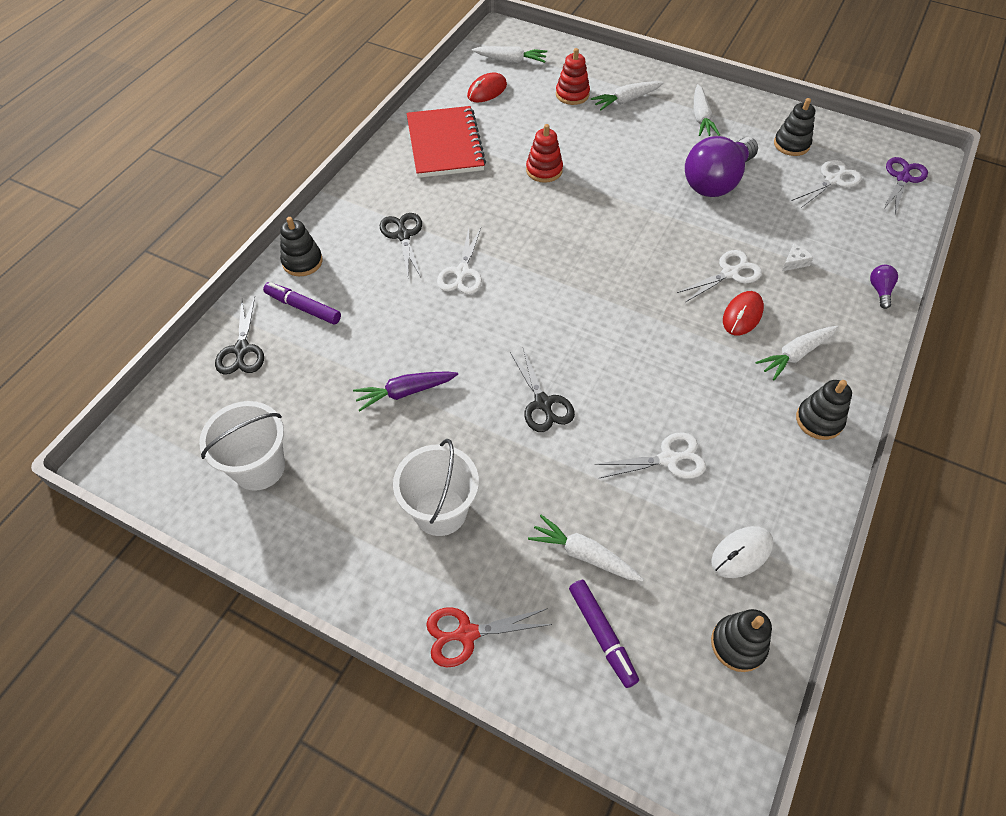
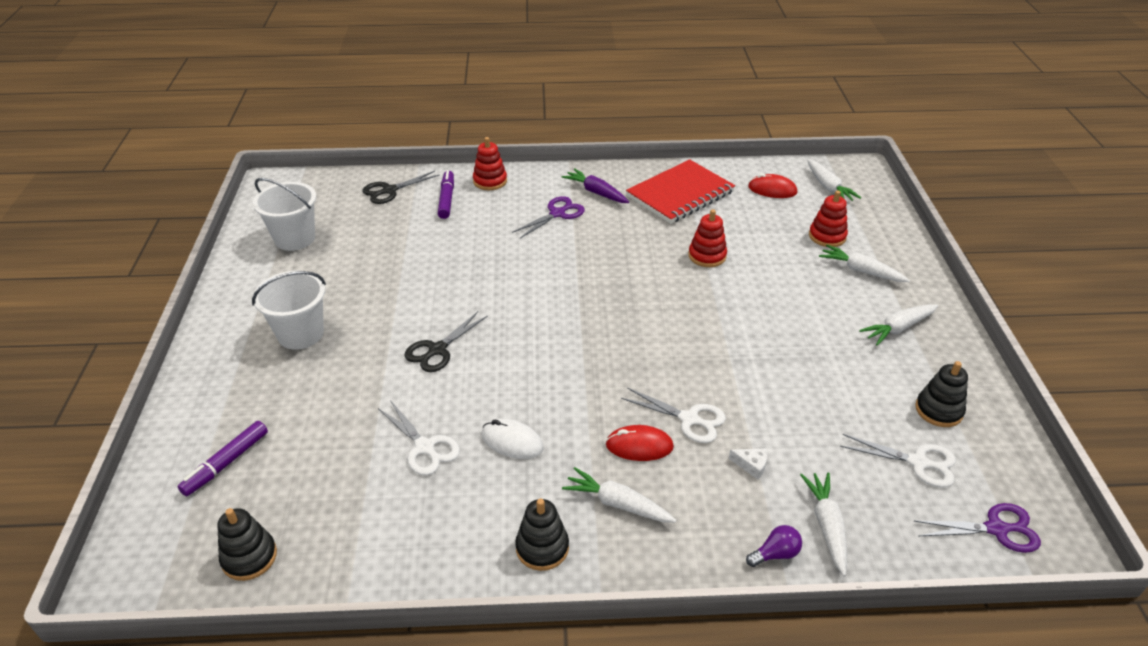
camera: 60 degrees right, 15 degrees down
black stacking toy [280,217,323,276] -> red stacking toy [473,137,507,190]
purple carrot [353,371,458,411] -> purple carrot moved to [562,168,629,203]
black scissors [380,213,422,277] -> purple scissors [512,196,585,238]
red scissors [426,607,552,667] -> none
white scissors [437,228,482,294] -> none
white carrot [528,515,644,581] -> white carrot moved to [800,473,847,576]
purple light bulb [685,136,758,197] -> none
white mouse [711,526,774,578] -> white mouse moved to [482,419,544,459]

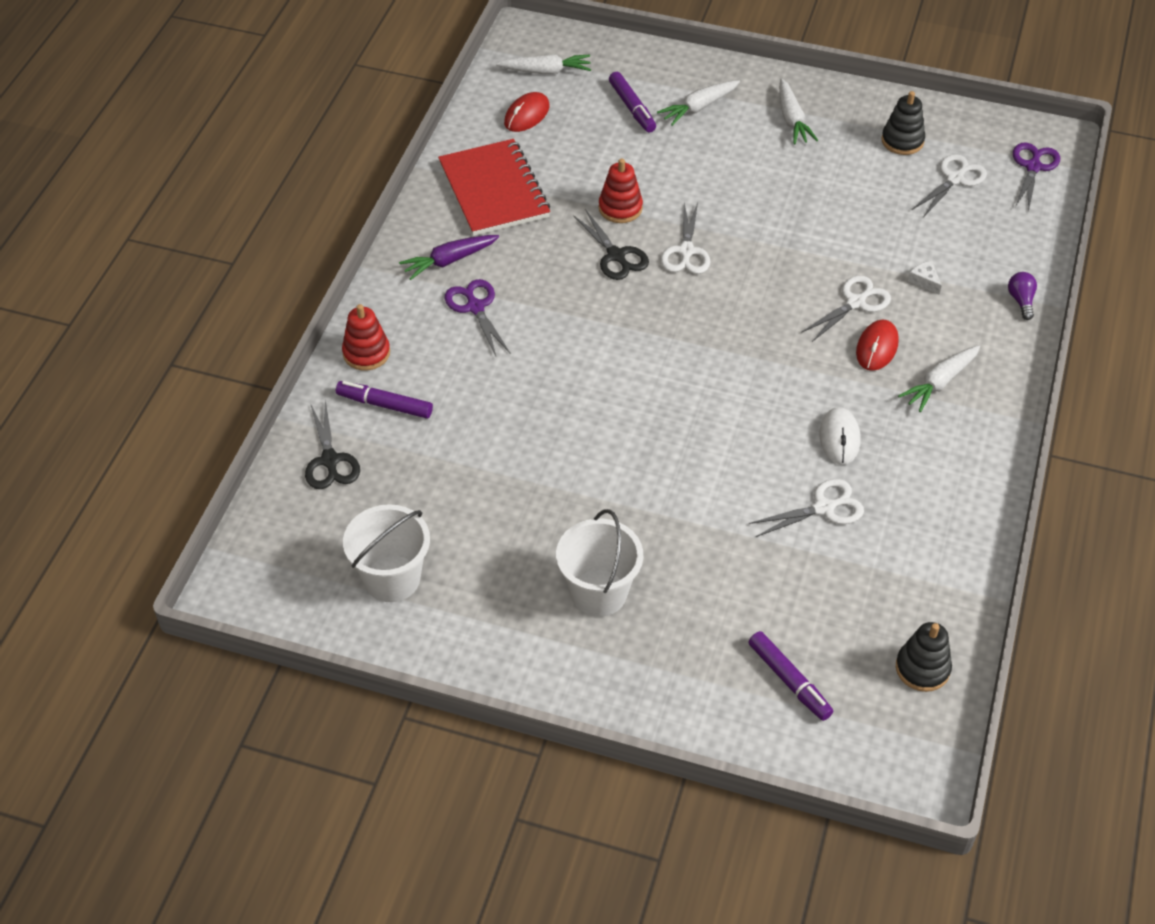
camera: 70 degrees left, 10 degrees up
black scissors [405,312,488,372] -> black scissors moved to [573,209,649,280]
white mouse [482,419,544,459] -> white mouse turned 45 degrees counterclockwise [819,407,860,465]
black stacking toy [515,499,569,571] -> none
white cheese [729,448,768,480] -> white cheese turned 75 degrees counterclockwise [908,261,942,295]
white carrot [800,473,847,576] -> none
red stacking toy [809,190,848,247] -> purple marker [609,72,656,133]
none -> white scissors [661,202,710,274]

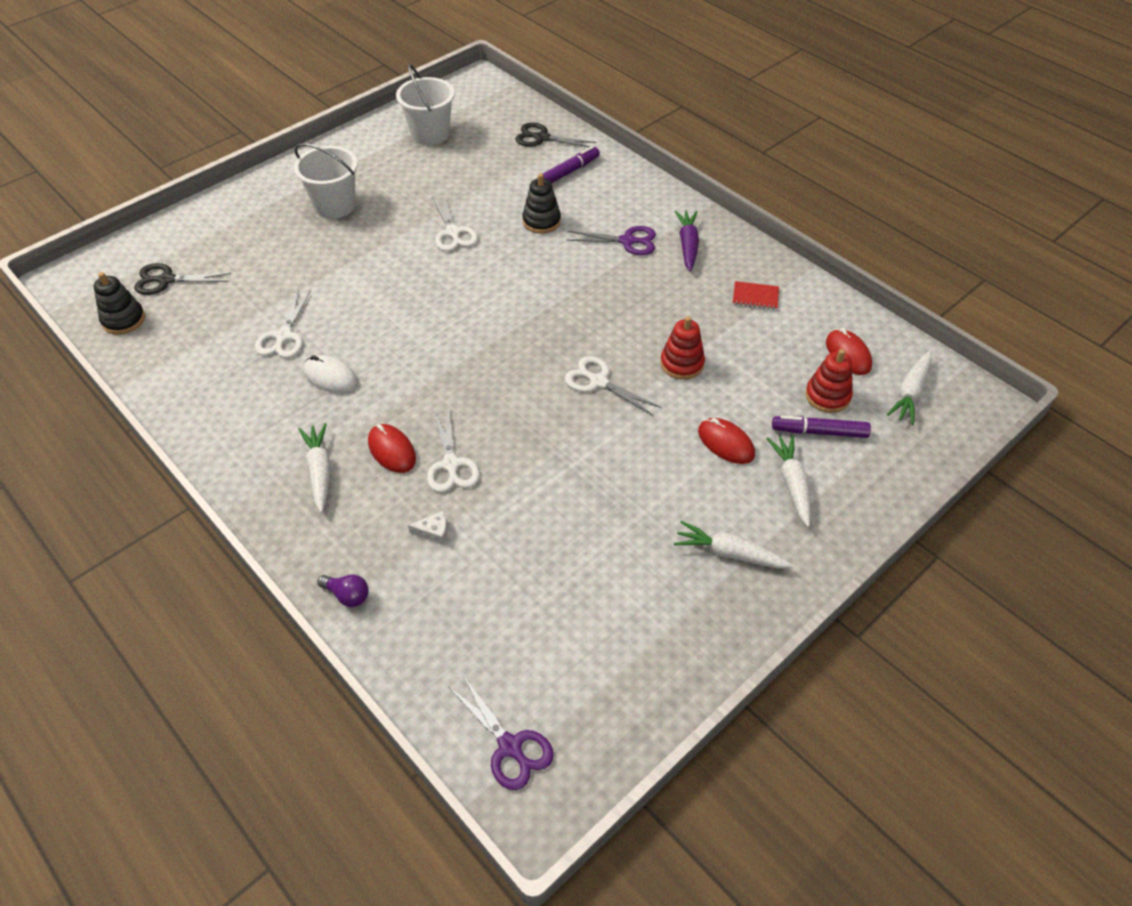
camera: 120 degrees right, 0 degrees up
red stacking toy [342,304,390,371] -> red stacking toy moved to [805,349,853,413]
red notebook [438,139,550,236] -> red notebook [733,281,779,310], size x0.41
black scissors [573,209,649,280] -> black scissors moved to [134,263,231,295]
purple marker [748,631,833,721] -> none
black stacking toy [881,91,925,155] -> black stacking toy moved to [522,174,561,233]
white scissors [912,154,987,217] -> white scissors moved to [432,193,478,251]
none -> red mouse [698,418,755,464]

